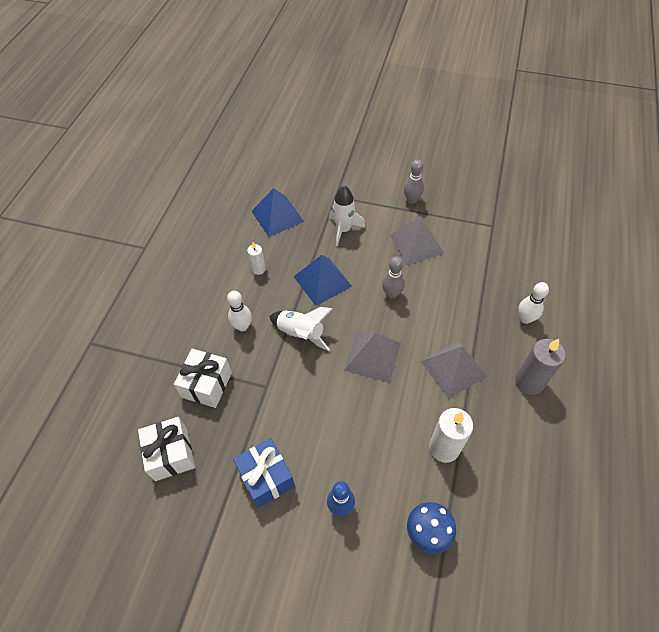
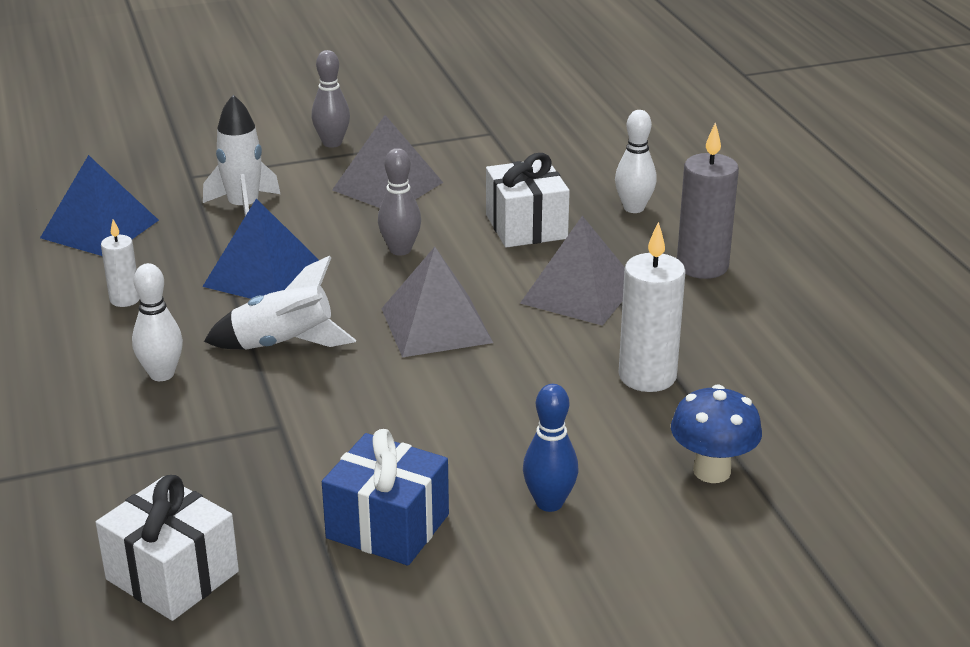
camera: 35 degrees left, 25 degrees down
white gift [174,349,232,408] -> white gift moved to [486,153,570,248]

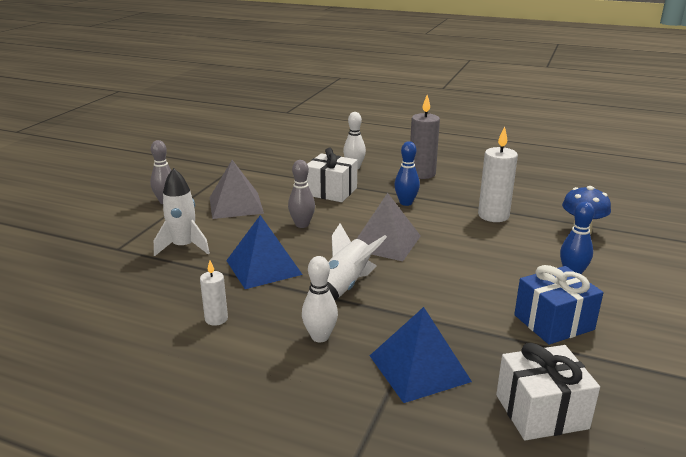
camera: 50 degrees left, 5 degrees down
blue pyramid [40,155,159,256] -> blue pyramid moved to [370,307,472,403]
grey pyramid [520,216,625,326] -> blue bowling pin [394,141,420,206]

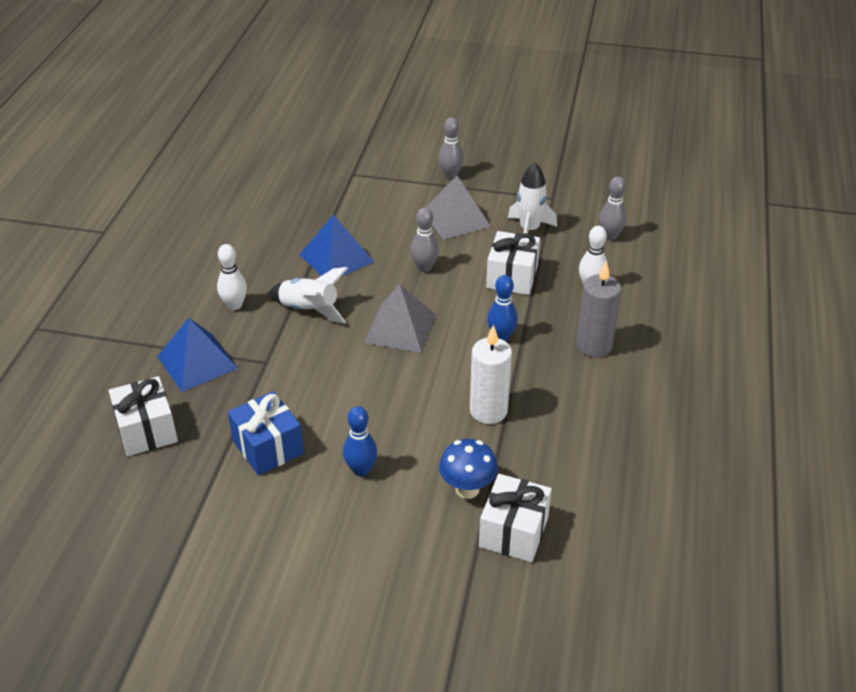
camera: 80 degrees right, 15 degrees up
white rocket [154,168,210,256] -> white rocket moved to [508,162,557,234]
white candle [200,260,228,326] -> none
none -> white gift [479,474,552,562]
none -> grey bowling pin [599,176,627,240]

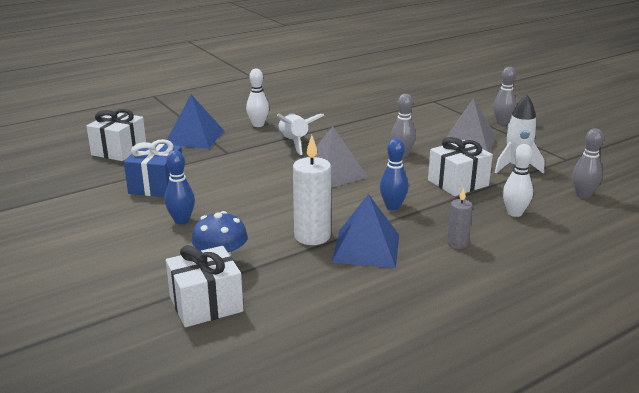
camera: 45 degrees right, 15 degrees down
blue pyramid [299,214,374,277] -> blue pyramid moved to [331,194,399,268]
grey candle [577,261,621,357] -> grey candle [447,188,473,249], size x0.56

